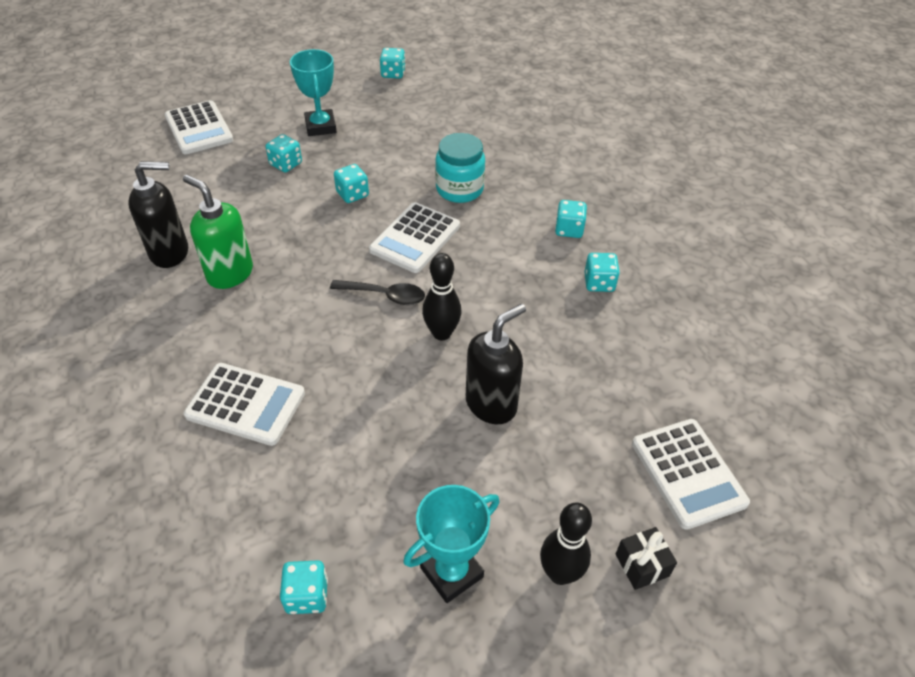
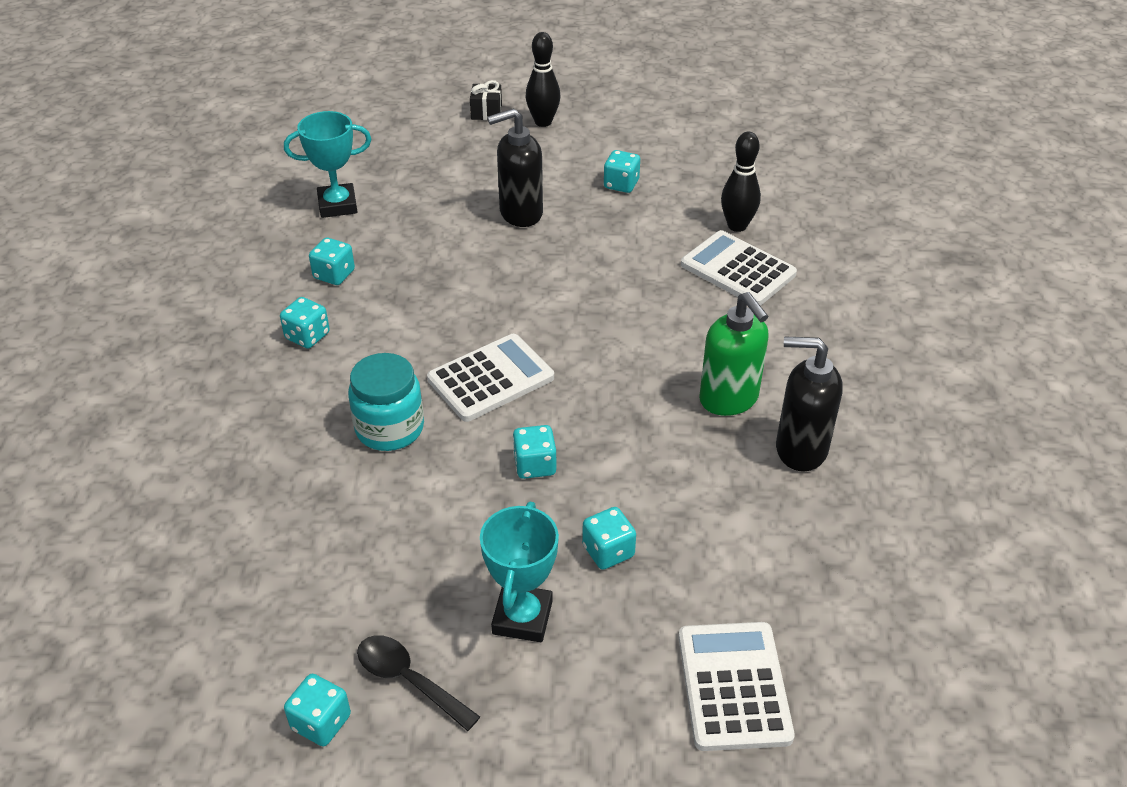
camera: 155 degrees left, 5 degrees down
turquoise dice [280,560,328,614] -> turquoise dice moved to [604,150,640,193]
black spoon [330,280,425,305] -> black spoon moved to [357,635,480,731]
turquoise trophy [403,485,500,603] -> turquoise trophy moved to [284,111,371,218]
black bowling pin [422,253,461,340] -> black bowling pin moved to [721,132,761,232]
white calculator [632,419,750,530] -> none

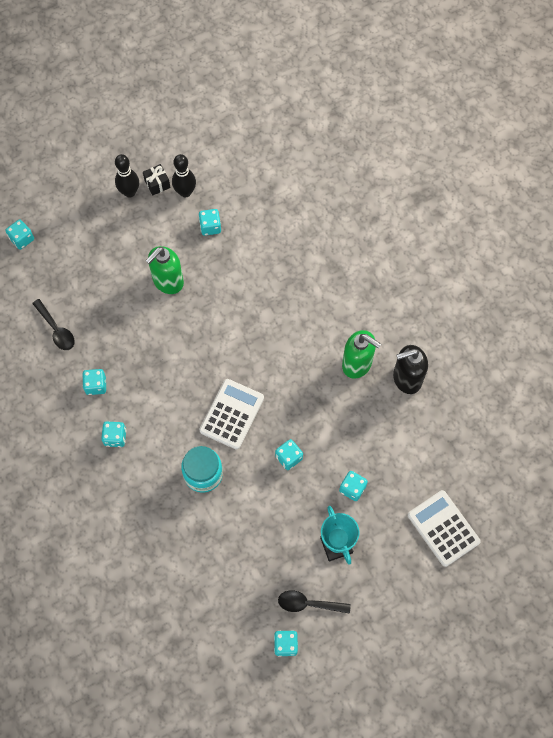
camera: 30 degrees left, 25 degrees up
turquoise trophy [284,111,371,218] -> black spoon [32,299,75,350]
black gift [470,80,502,120] -> black gift moved to [143,164,170,195]
black soap dispenser [487,108,543,227] -> green soap dispenser [146,246,184,294]
white calculator [681,230,797,306] -> none
black bowling pin [721,132,761,232] -> black bowling pin moved to [172,154,196,198]
none -> turquoise dice [5,219,34,250]

